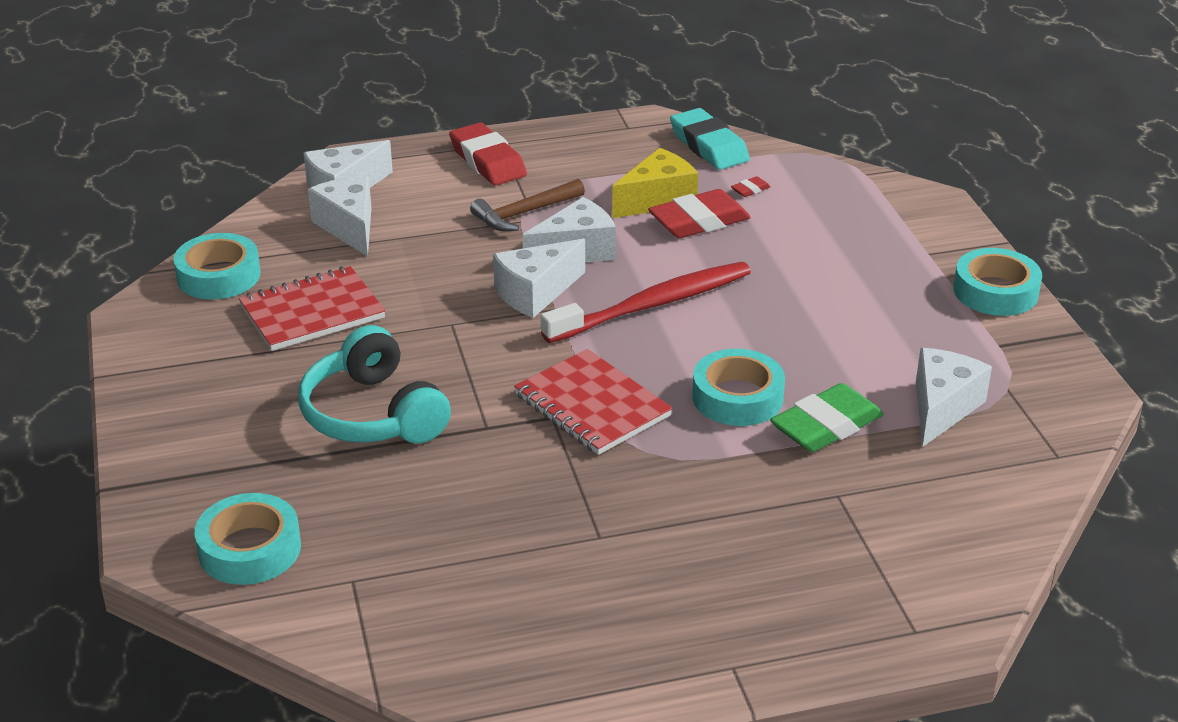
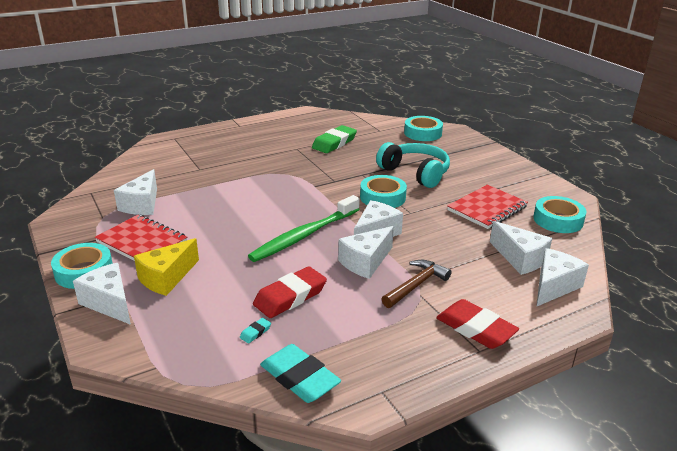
camera: 165 degrees right, 5 degrees down
red notebook [514,349,673,455] -> red notebook moved to [94,215,187,261]
red toothbrush [541,262,751,343] -> green toothbrush [248,195,360,262]
yellow cheese [612,148,698,218] -> yellow cheese moved to [134,238,199,296]
turquoise tape [692,349,785,426] -> turquoise tape moved to [360,175,407,208]
red eraser [731,176,771,197] -> turquoise eraser [240,318,271,343]
green eraser [770,383,883,452] -> green eraser moved to [312,125,357,153]
none -> white cheese [73,263,131,325]

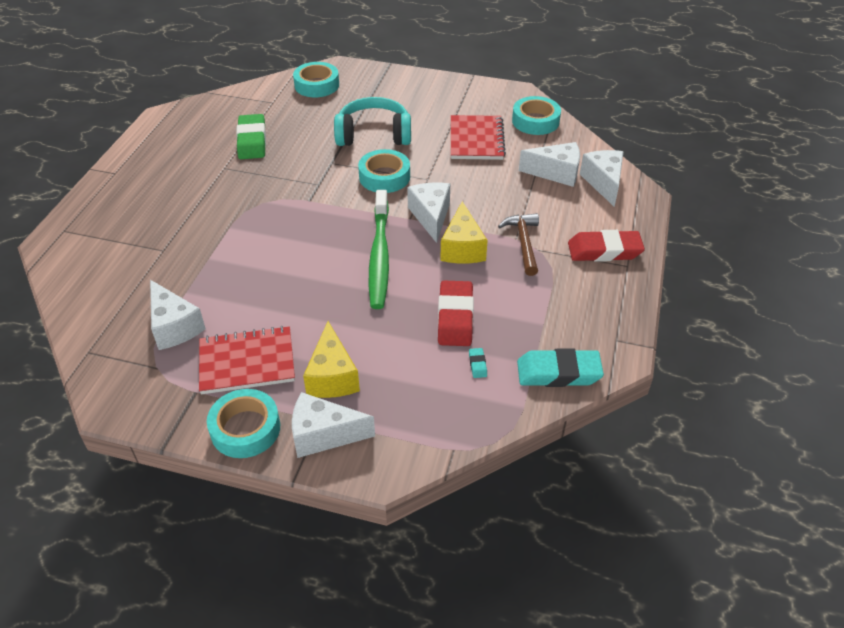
camera: 45 degrees left, 15 degrees up
white cheese [338,226,394,279] -> yellow cheese [440,201,488,264]

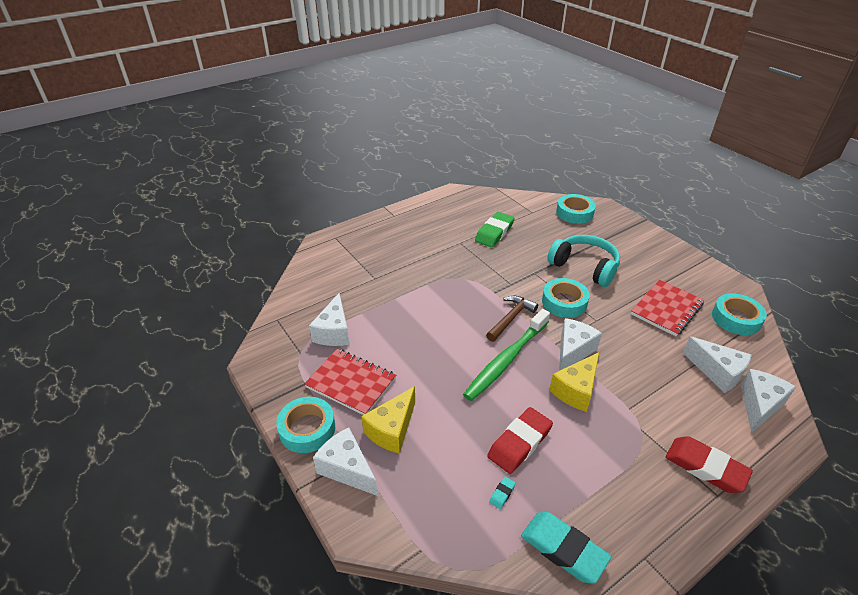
camera: 40 degrees right, 5 degrees down
brown hammer [498,213,539,276] -> brown hammer moved to [486,296,538,342]

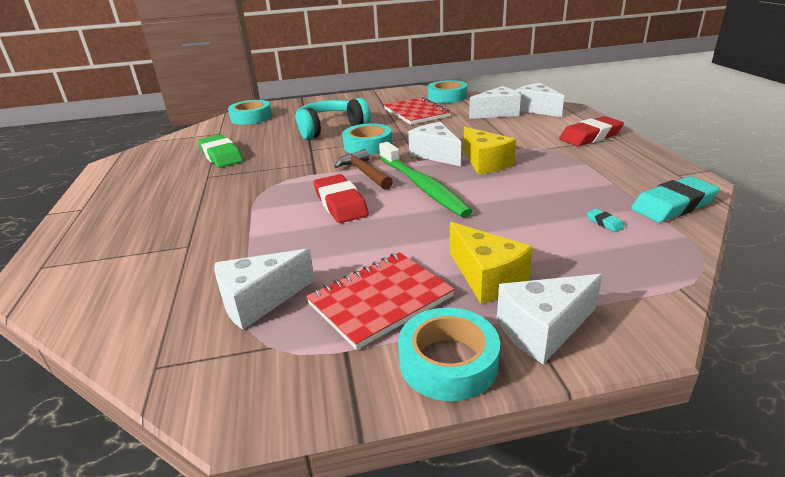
camera: 65 degrees left, 10 degrees down
white cheese [309,293,350,346] -> white cheese turned 120 degrees clockwise [214,249,315,330]
red eraser [487,407,553,474] -> red eraser moved to [314,174,369,223]

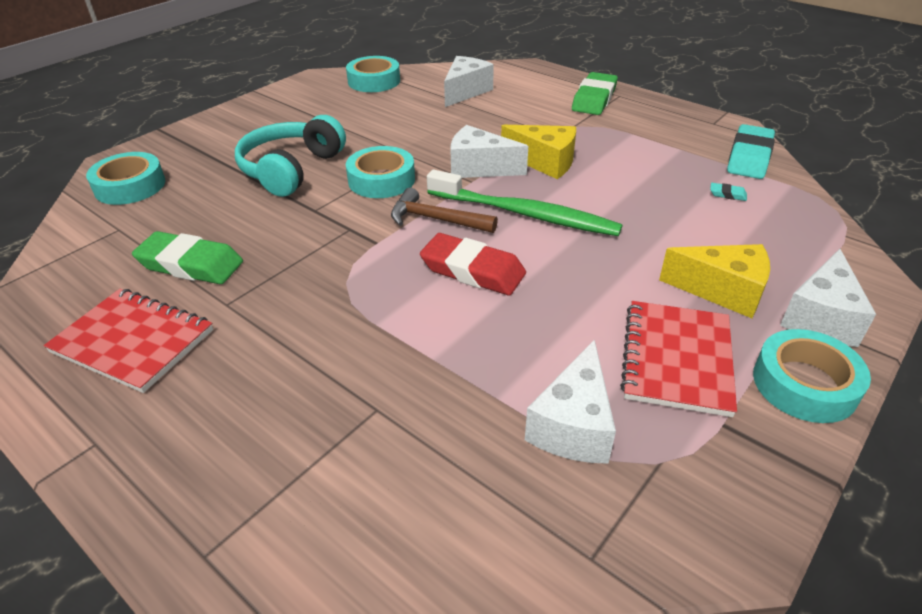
camera: 40 degrees left, 10 degrees up
red notebook [384,97,451,125] -> red notebook moved to [44,289,213,393]
white cheese [516,83,564,117] -> none
red eraser [559,116,624,146] -> green eraser [572,72,618,115]

